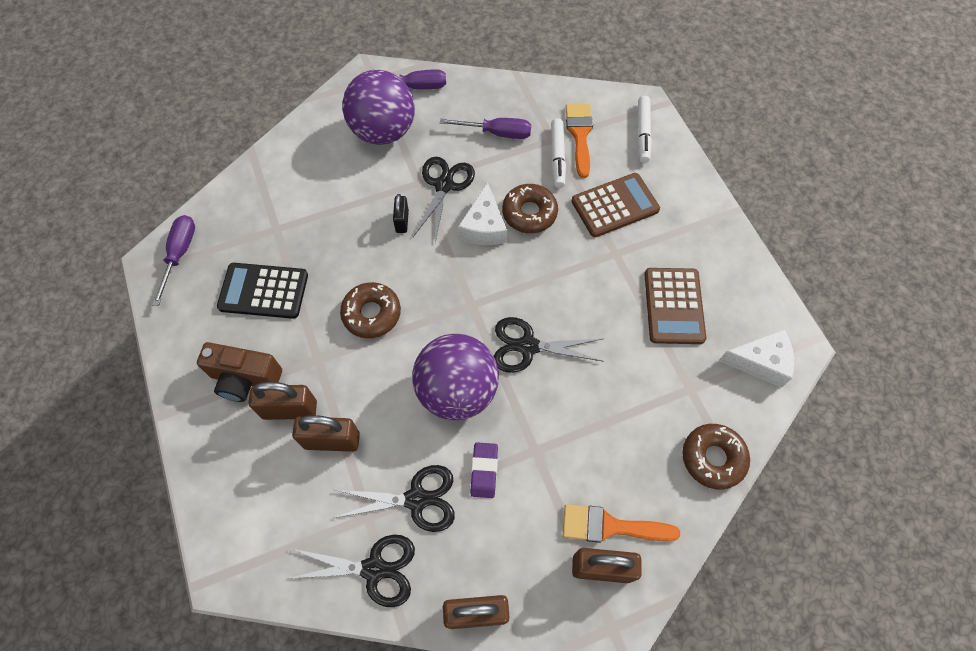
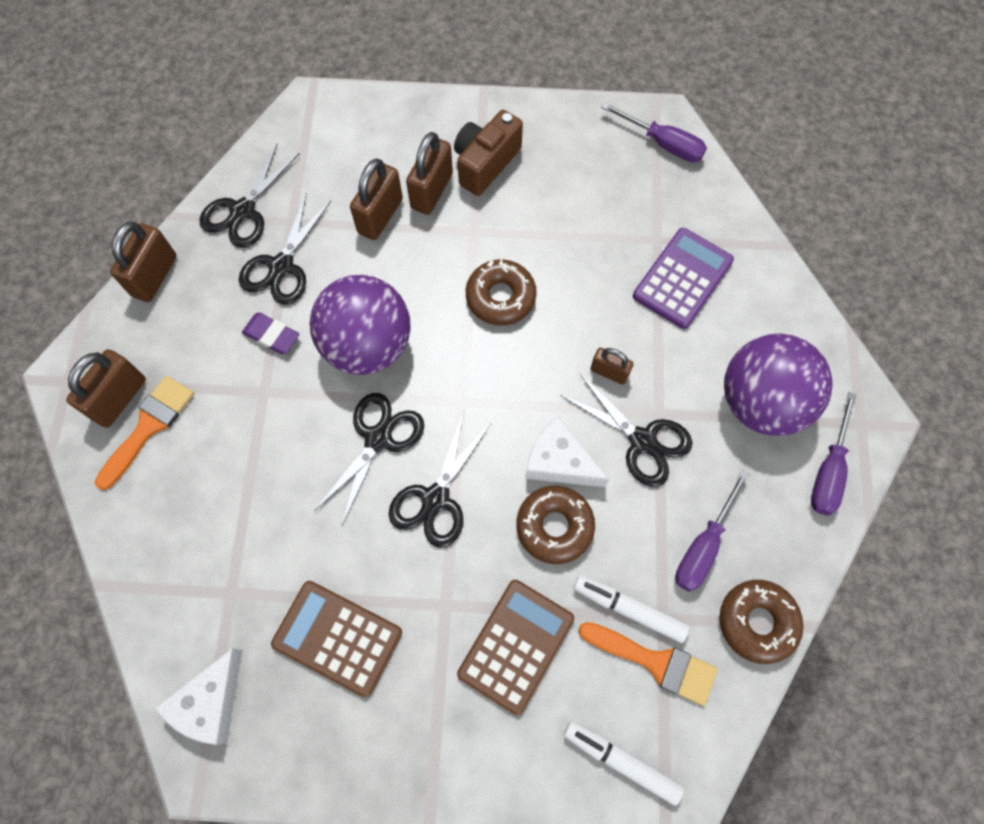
camera: 115 degrees right, 5 degrees up
black calculator [217,263,308,319] -> none
black padlock [393,194,409,233] -> brown padlock [591,348,634,385]
brown calculator [571,173,660,237] -> brown calculator turned 150 degrees counterclockwise [457,580,574,715]
brown donut [682,424,750,490] -> brown donut moved to [720,580,804,664]
none -> black scissors [389,411,491,548]
none -> purple calculator [633,228,734,329]

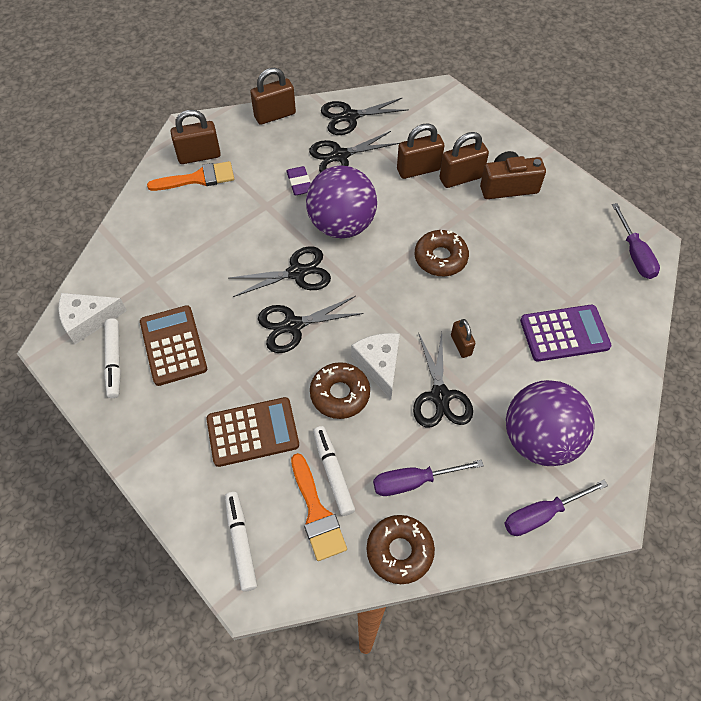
camera: 45 degrees right, 10 degrees down
none -> white marker [104,318,121,398]

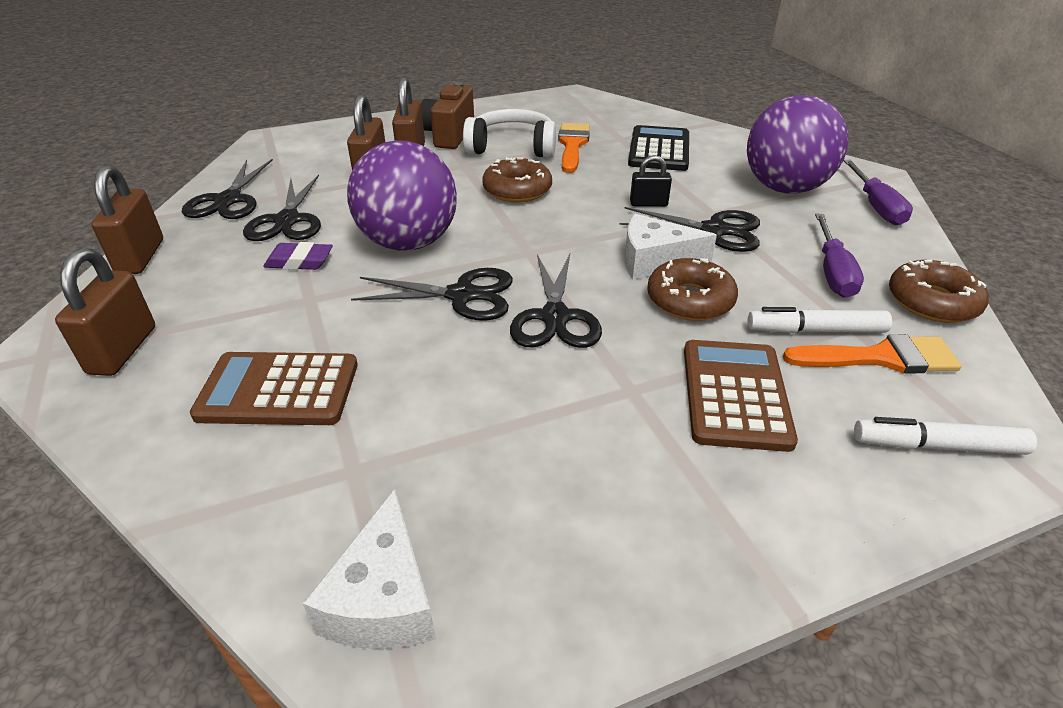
camera: 70 degrees left, 20 degrees down
white marker [104,318,121,398] -> none
brown calculator [140,305,207,386] -> brown calculator moved to [190,352,358,425]
orange brush [147,161,234,191] -> orange brush moved to [558,123,590,173]
black scissors [229,246,331,297] -> black scissors turned 90 degrees clockwise [351,268,513,321]
brown padlock [451,319,476,358] -> black padlock [630,155,672,207]
purple calculator [520,305,611,361] -> black calculator [628,125,689,171]
purple screwdriver [612,203,660,279] -> none
none -> white headphones [463,109,556,158]

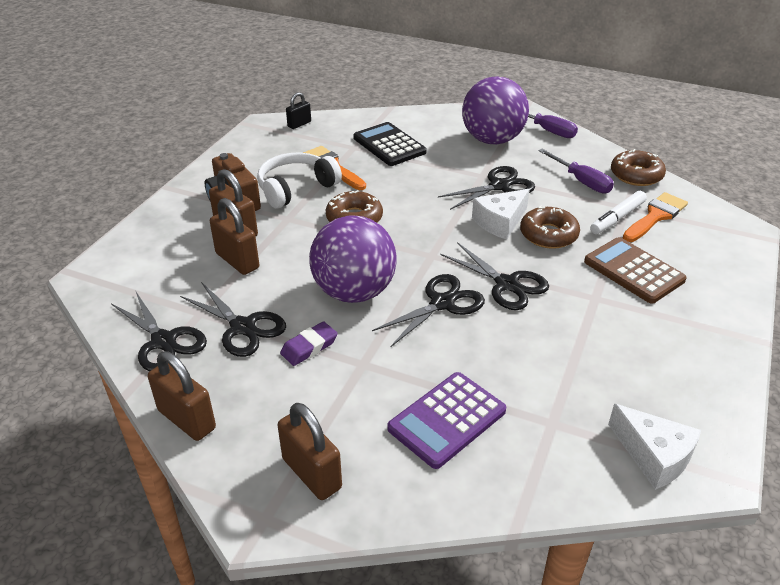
camera: 45 degrees left, 0 degrees up
brown calculator [190,352,358,425] -> purple calculator [387,372,506,469]
black padlock [630,155,672,207] -> black padlock moved to [286,92,311,129]
white marker [854,417,1037,455] -> none

